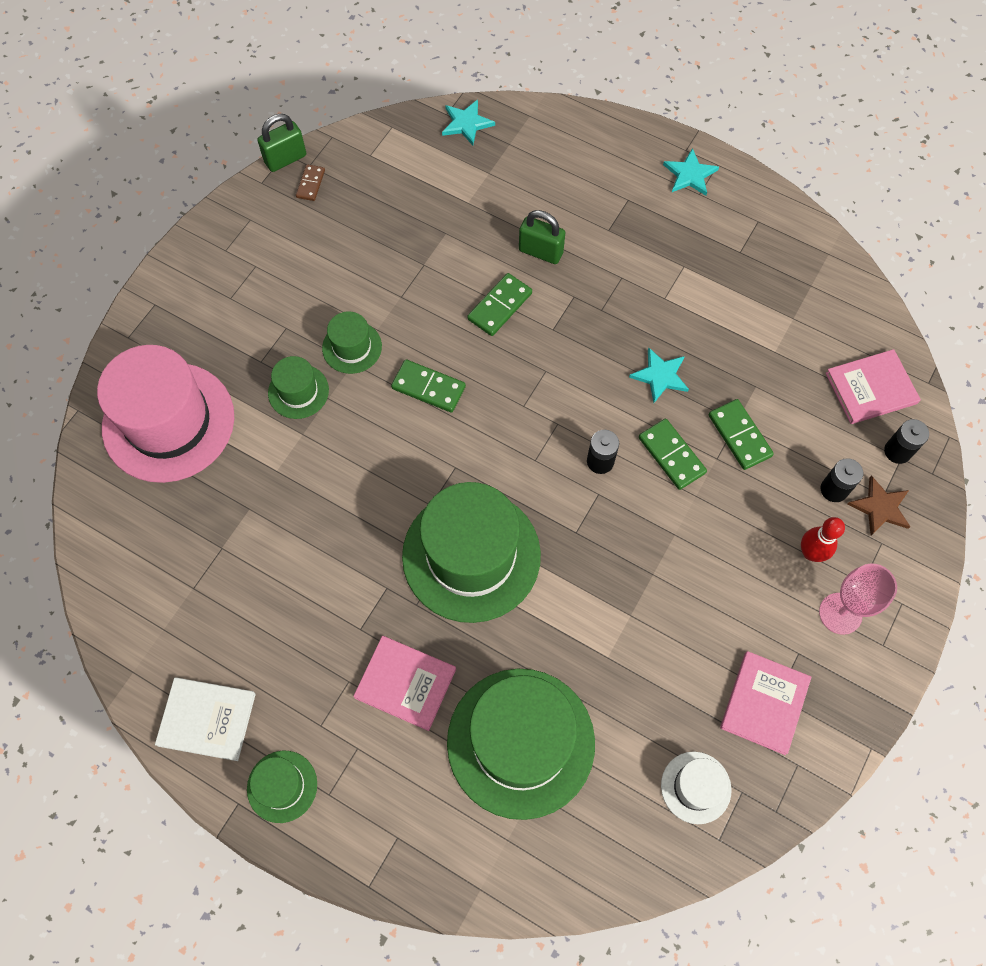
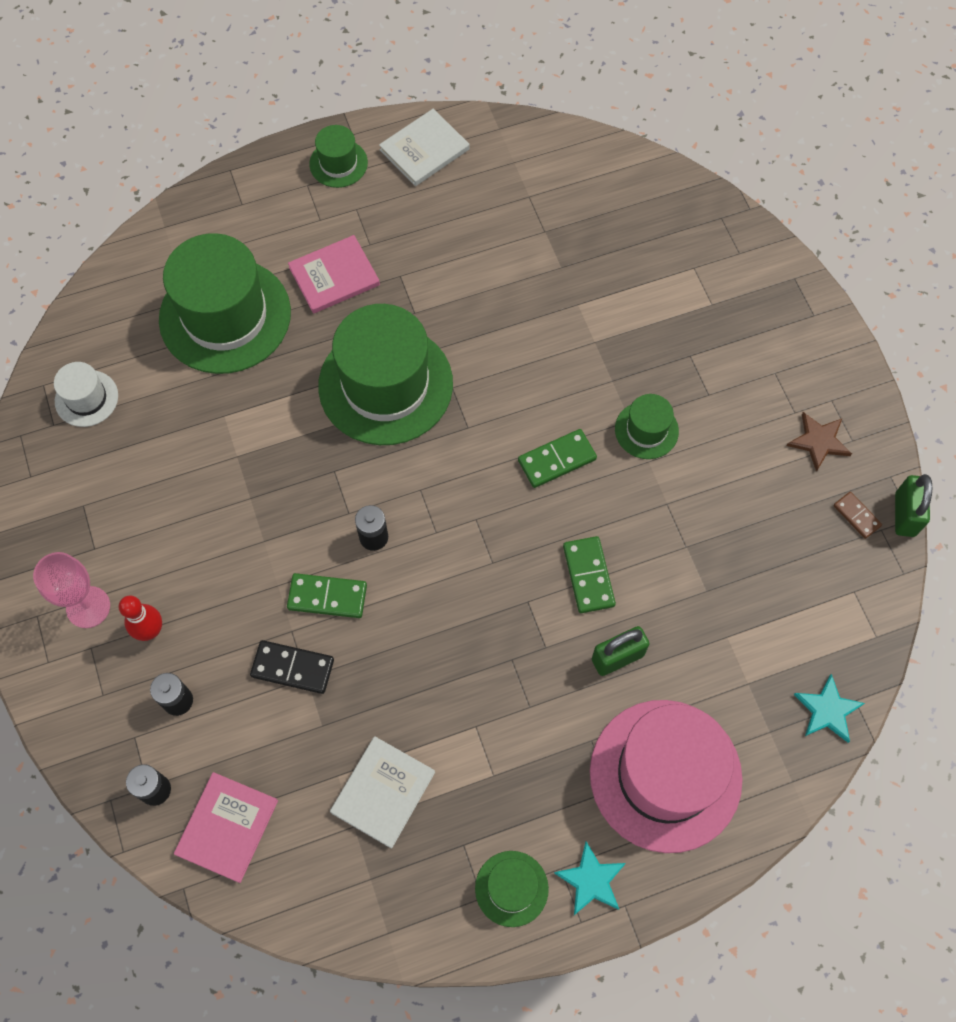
camera: 130 degrees right, 0 degrees up
pink hat [97,345,234,483] -> pink hat moved to [590,700,743,853]
green hat [268,356,329,419] -> green hat moved to [475,851,549,927]
turquoise star [629,348,689,403] -> none
green domino [709,399,774,470] -> black domino [250,640,334,694]
pink book [720,651,812,755] -> none
brown star [847,475,910,536] -> brown star moved to [786,412,852,472]
none -> white book [330,736,435,849]

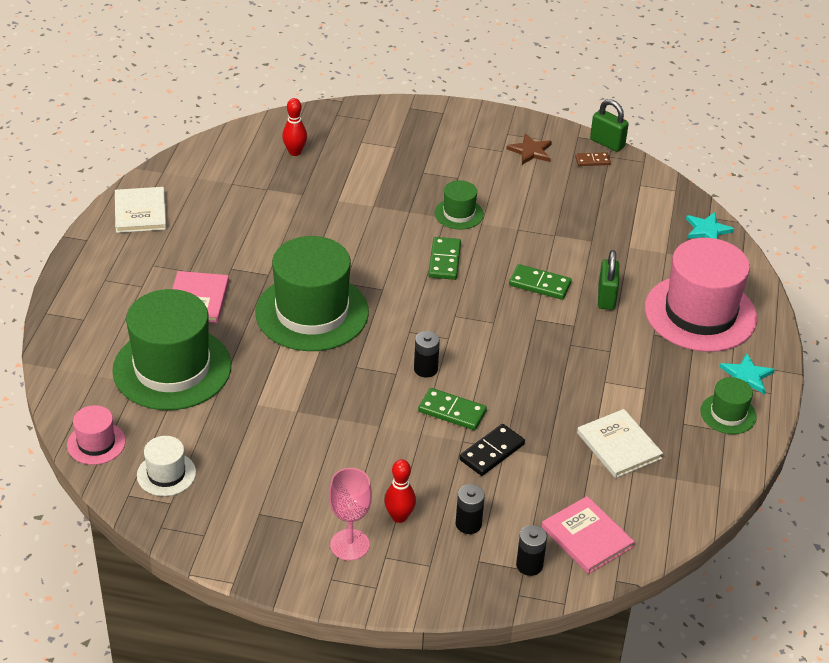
camera: 60 degrees left, 25 degrees down
green domino [287,573,367,618] -> green domino turned 75 degrees clockwise [418,388,487,430]
green hat [309,125,368,188] -> none
none -> pink hat [67,405,126,465]
none -> red bowling pin [282,98,307,156]

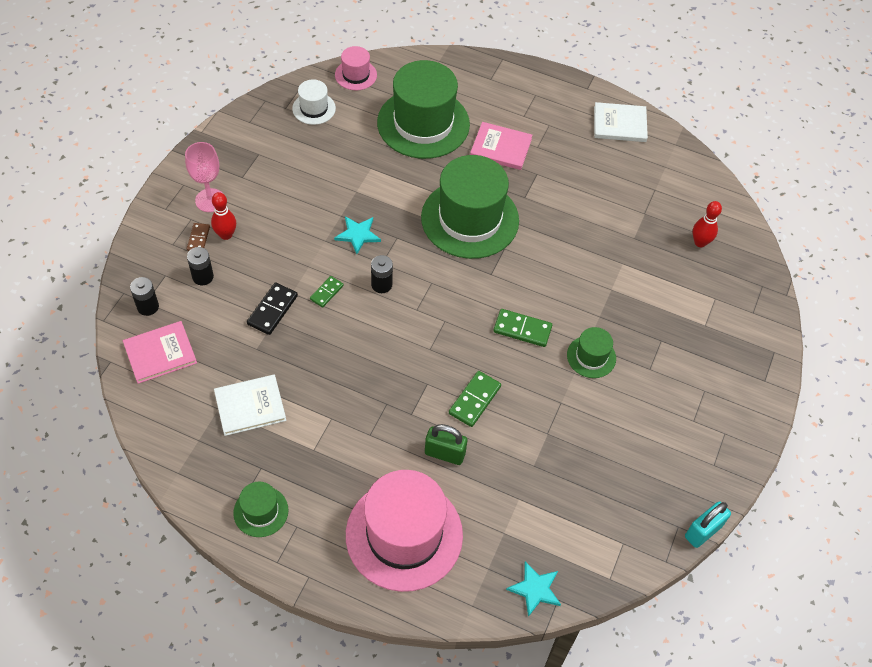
camera: 100 degrees right, 15 degrees up
green domino [418,388,487,430] -> green domino [310,276,344,308], size x0.63
black domino [459,424,525,476] -> black domino turned 60 degrees clockwise [247,283,298,335]
brown star [507,133,552,165] -> none
brown domino [575,152,611,166] -> brown domino moved to [187,223,210,251]
green padlock [590,99,629,152] -> turquoise padlock [685,501,731,548]
turquoise star [720,353,775,394] -> turquoise star moved to [334,216,381,254]

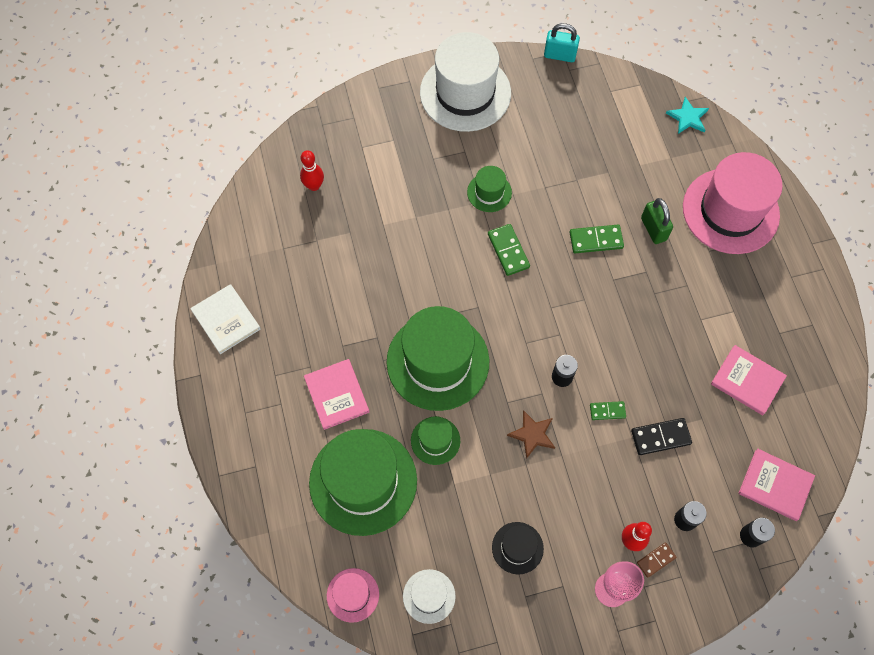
camera: 125 degrees left, 10 degrees up
white book [214,374,286,436] -> pink book [711,345,787,415]
green hat [233,482,288,537] -> green hat moved to [411,416,460,465]
turquoise star [334,216,381,254] -> brown star [507,410,555,459]
none -> white hat [420,32,511,132]
none -> black hat [492,522,544,574]

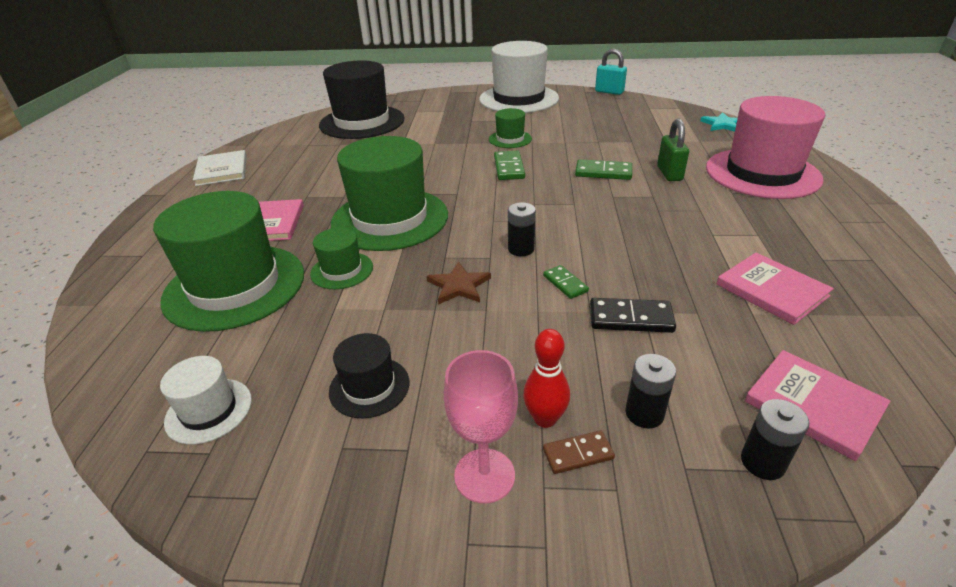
camera: 20 degrees right, 30 degrees down
red bowling pin [300,150,324,191] -> black hat [319,60,405,139]
pink hat [327,568,379,623] -> none
green domino [590,401,626,420] -> green domino turned 45 degrees clockwise [543,265,589,299]

